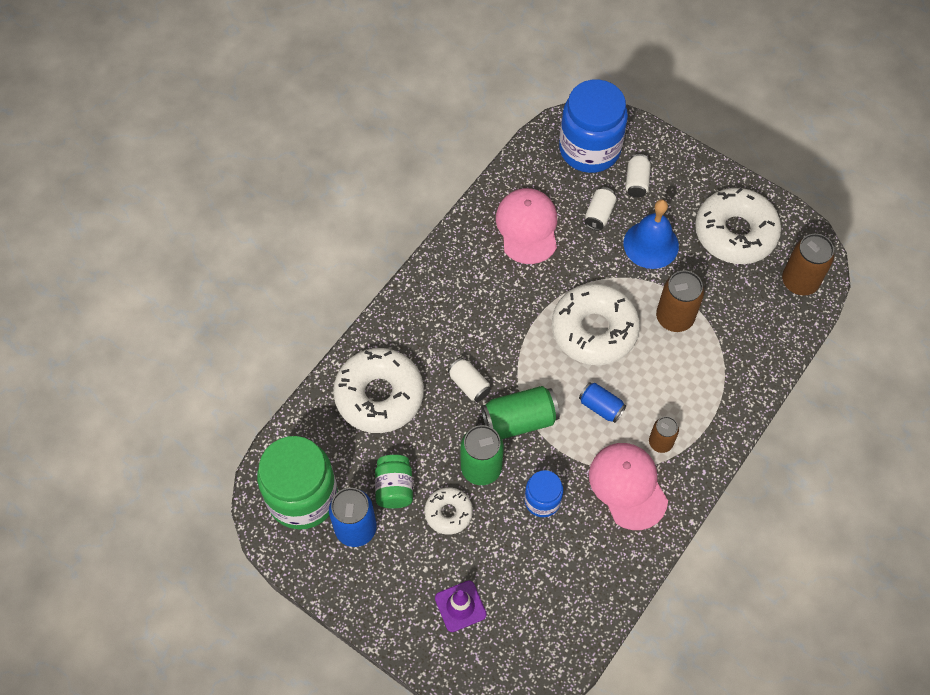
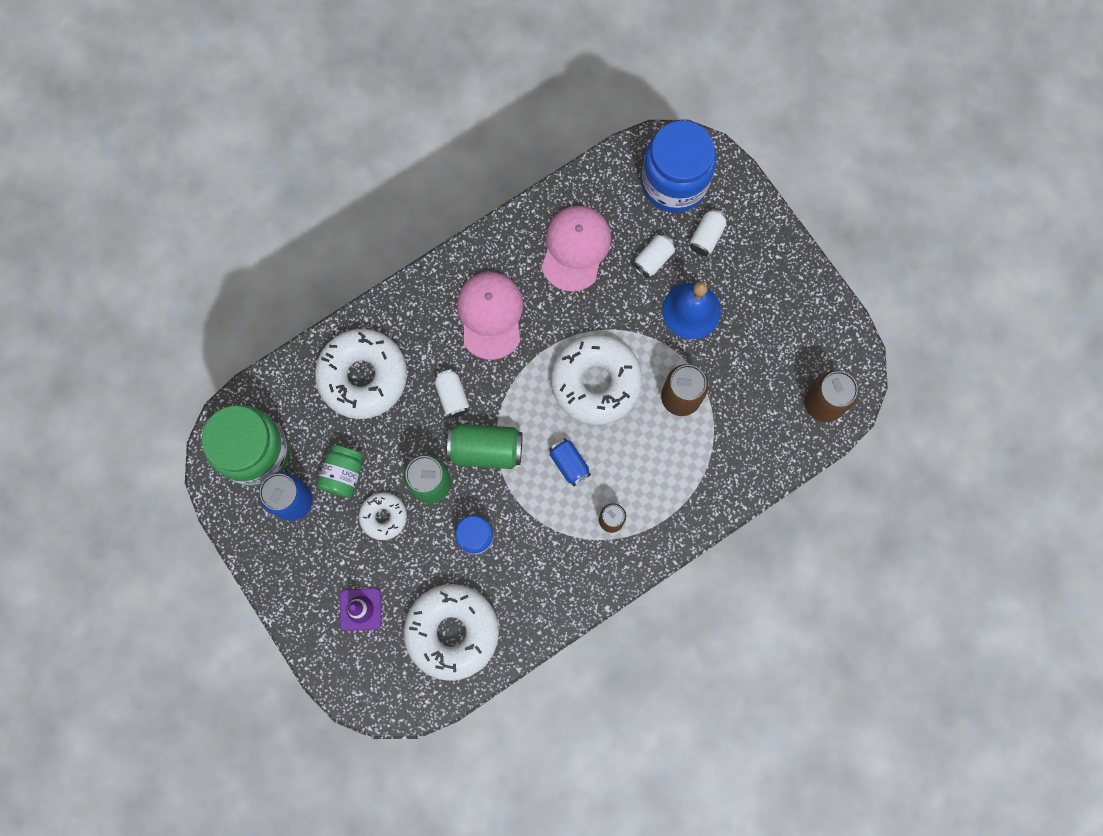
camera: 20 degrees right, 15 degrees up
pink cap [589,443,668,530] -> pink cap moved to [457,272,523,360]
white donut [695,188,781,264] -> white donut moved to [404,584,499,681]

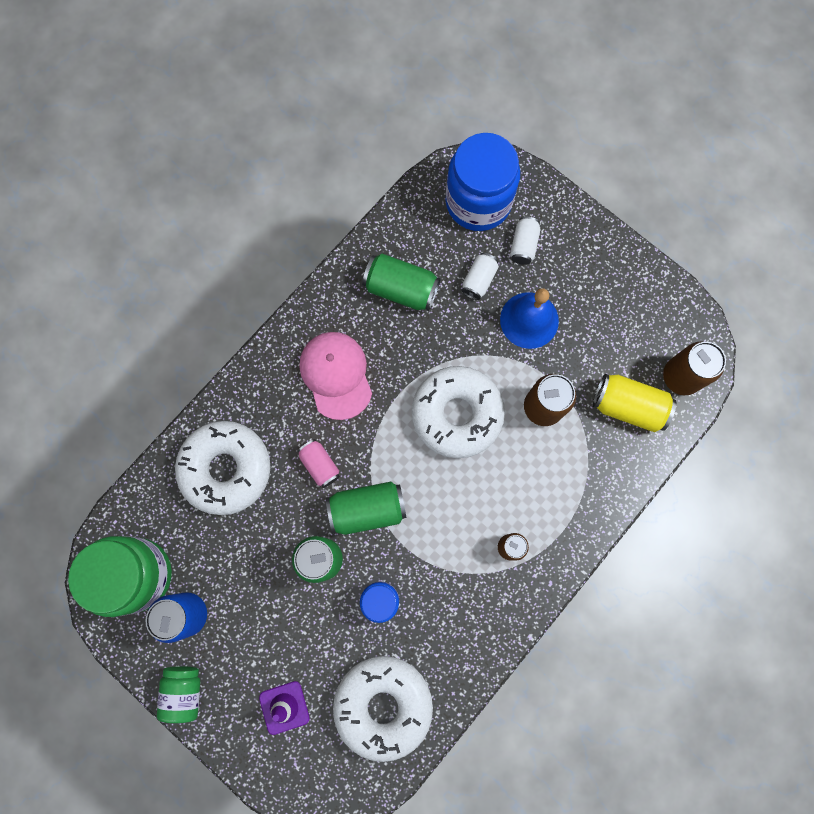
camera: 15 degrees left, 0 degrees up
green jar [317,445,363,498] -> green jar moved to [157,666,200,723]
white donut [359,492,407,540] -> none
white can [435,369,469,418] -> pink can [297,439,340,488]
pink cap [541,206,611,292] -> green can [362,254,441,311]
blue can [549,438,591,486] -> none
none -> yellow can [593,374,677,432]

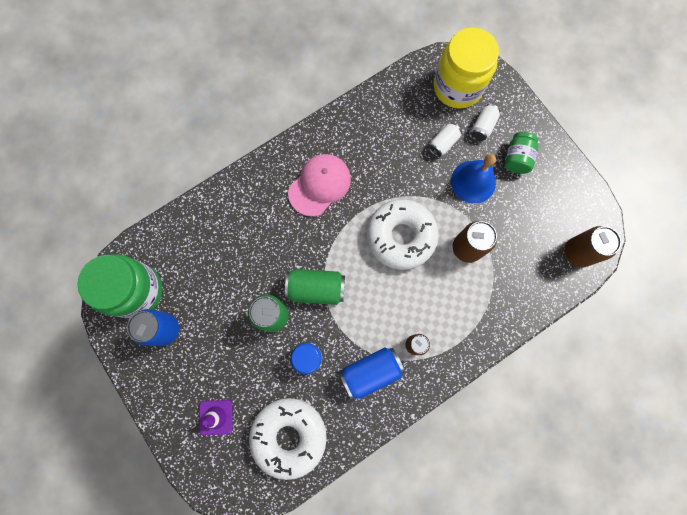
camera: 15 degrees right, 0 degrees up
green jar [157,666,200,723] -> green jar moved to [505,132,538,174]
white donut [175,421,271,515] -> none
pink can [297,439,340,488] -> none
pink cap [300,332,372,420] -> pink cap turned 45 degrees clockwise [288,154,351,217]
green can [362,254,441,311] -> none
blue jar [445,133,520,231] -> yellow jar [433,27,499,109]
yellow can [593,374,677,432] -> none
none -> blue can [339,347,405,400]

